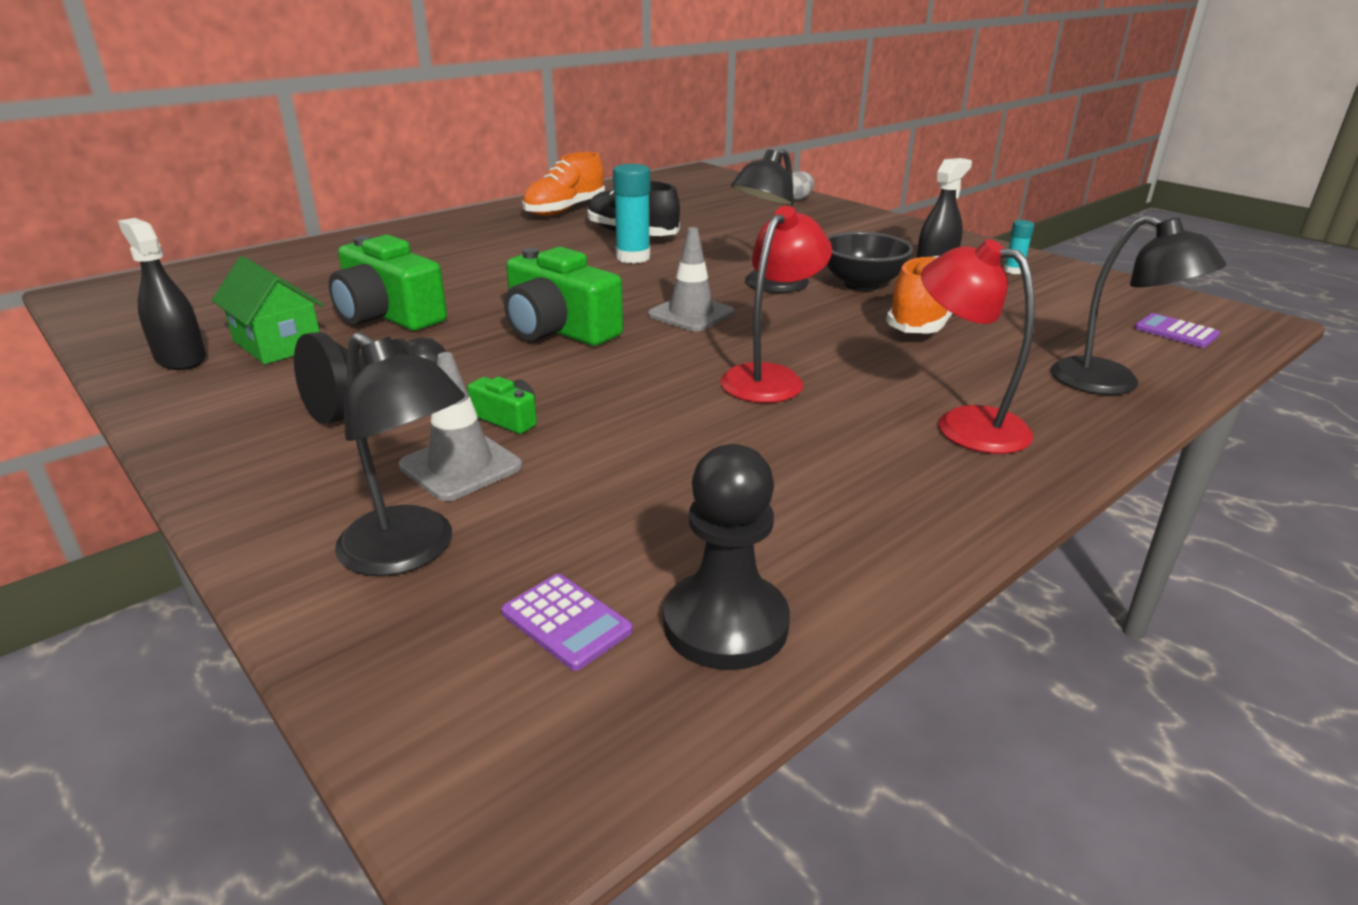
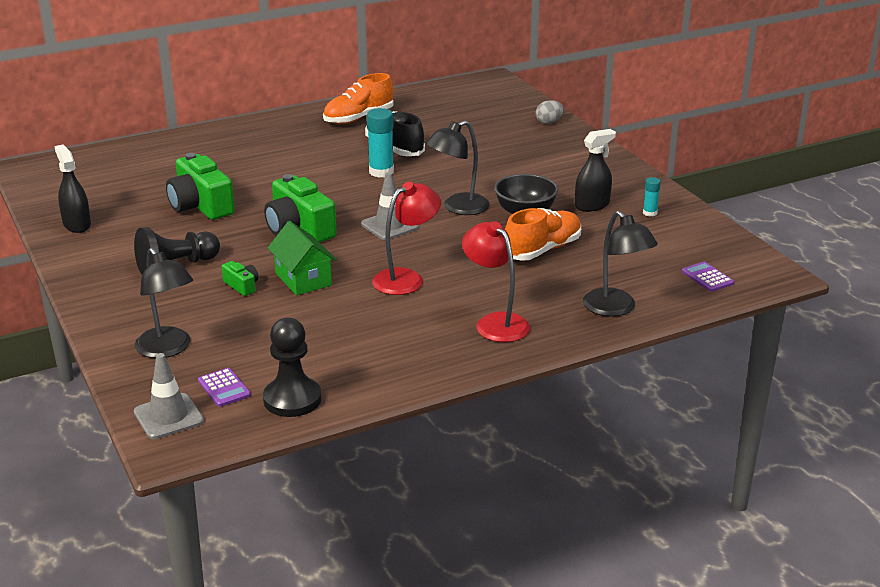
camera: 15 degrees right, 0 degrees up
green house [212,256,324,364] -> green house moved to [268,221,337,295]
grey traffic cone [399,352,522,501] -> grey traffic cone moved to [134,353,204,439]

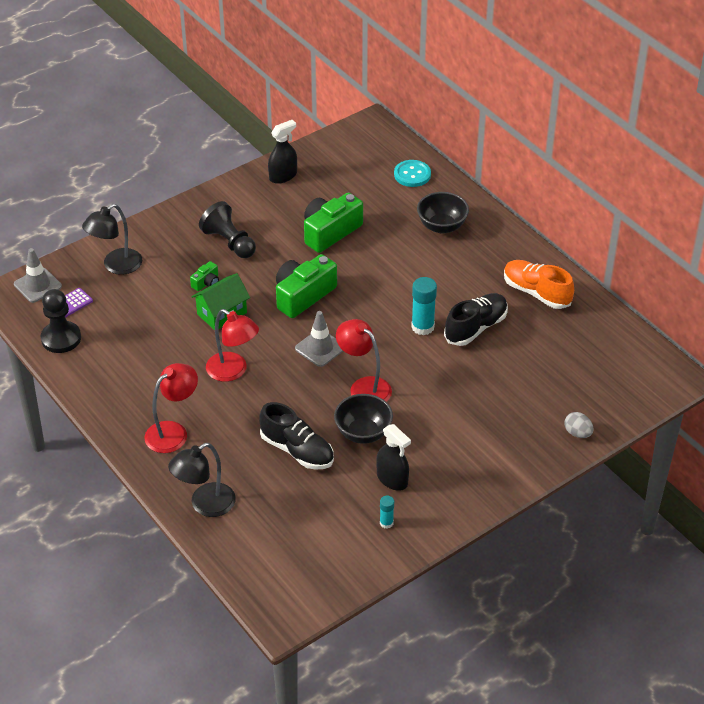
camera: 80 degrees right, 15 degrees up
black lamp [426,120,490,215] -> red lamp [336,319,392,402]
orange shoe [505,208,581,261] -> black shoe [260,402,334,470]
purple calculator [682,262,734,292] -> none
none -> turquoise button [394,160,431,187]
none -> black bowl [417,192,469,233]

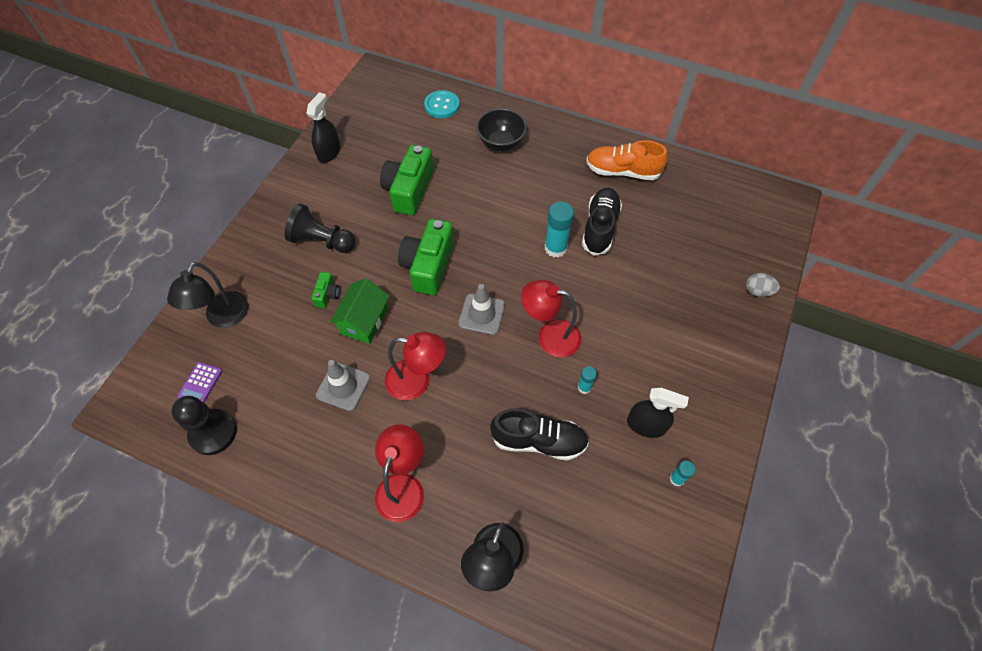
camera: 30 degrees left, 15 degrees up
grey traffic cone [14,248,62,303] -> grey traffic cone moved to [316,360,370,411]
black bowl [334,394,393,444] -> turquoise glue stick [578,366,597,394]

